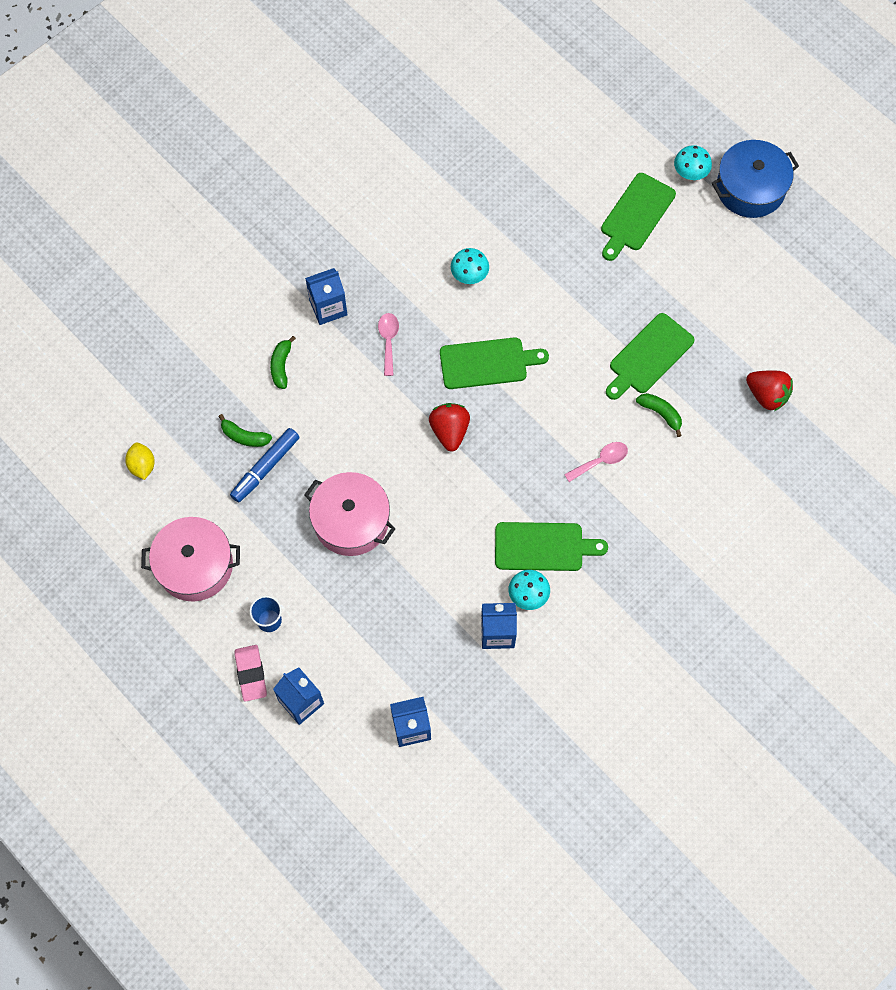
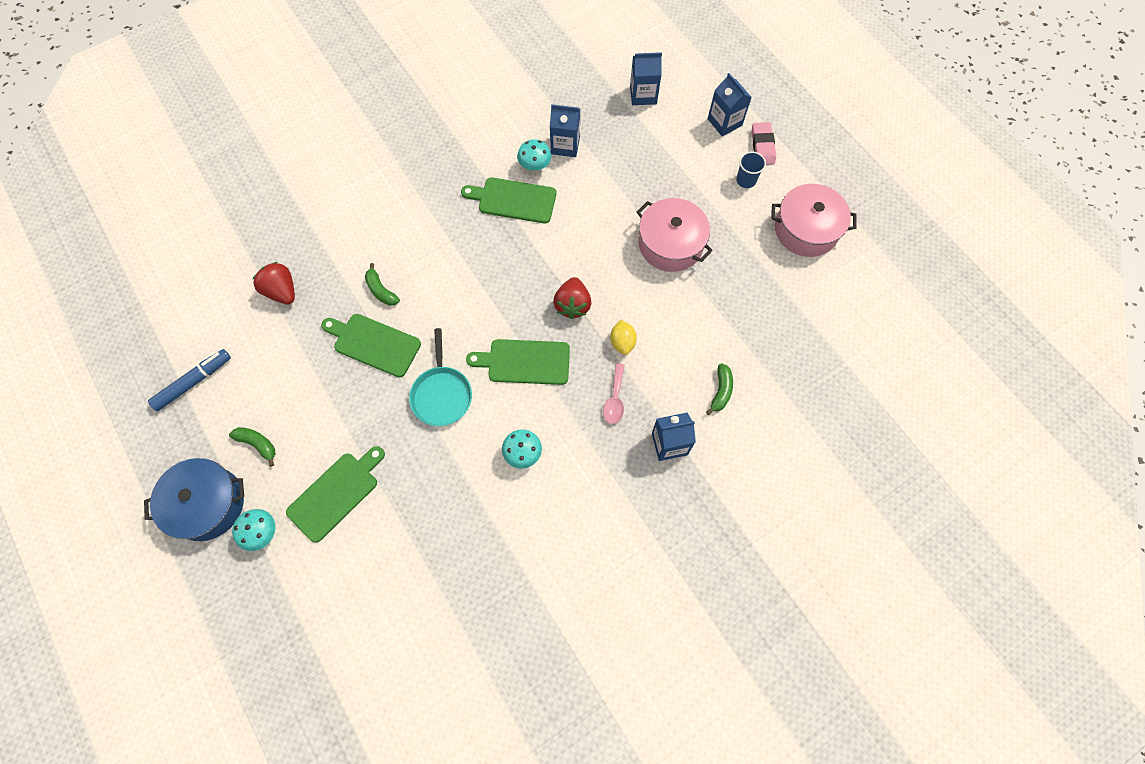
camera: 170 degrees left, 0 degrees up
yellow lemon [125,443,155,480] -> yellow lemon moved to [610,320,637,355]
green banana [218,414,272,447] -> green banana moved to [229,427,275,467]
blue marker [230,428,300,502] -> blue marker moved to [148,349,231,411]
pink spoon [564,442,628,482] -> none
green cutting board [606,313,695,400] -> green cutting board turned 120 degrees counterclockwise [321,314,421,377]
none -> turquoise pan [409,328,472,426]

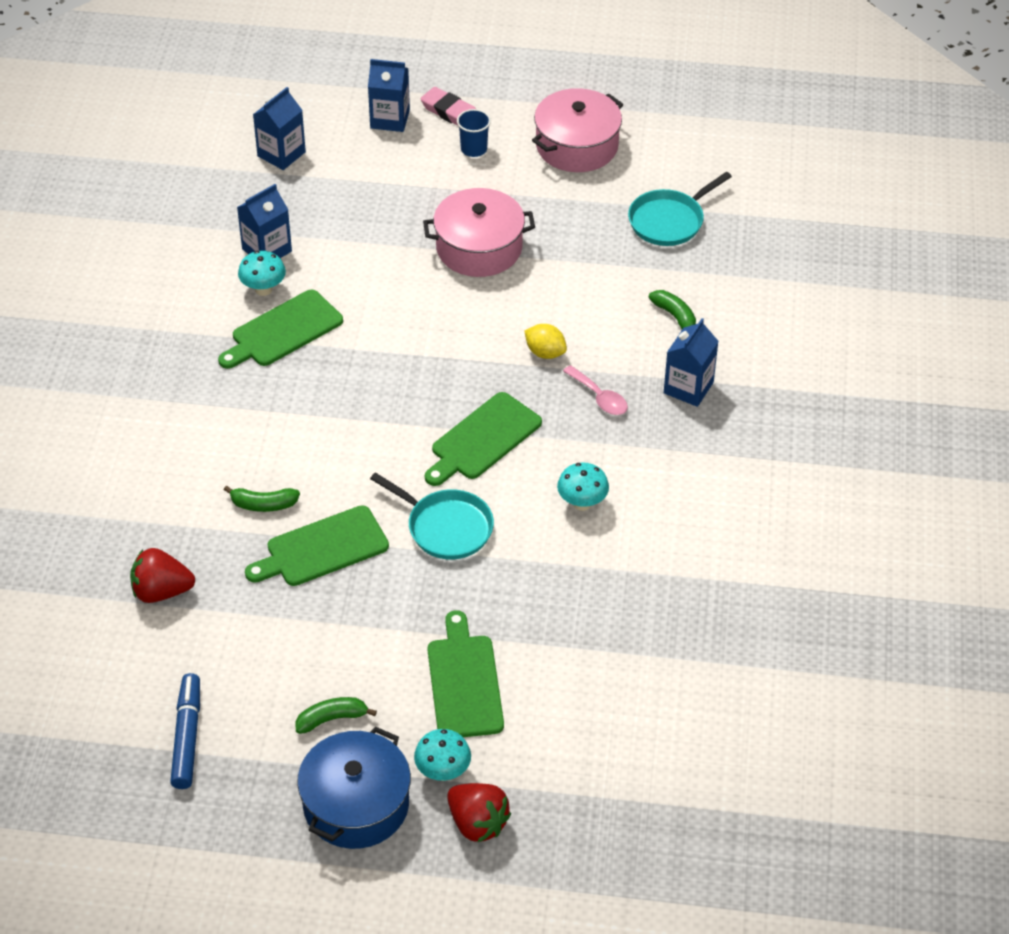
camera: 50 degrees left, 20 degrees down
red strawberry [553,277,591,319] -> red strawberry moved to [447,783,511,843]
none -> turquoise pan [628,172,732,246]

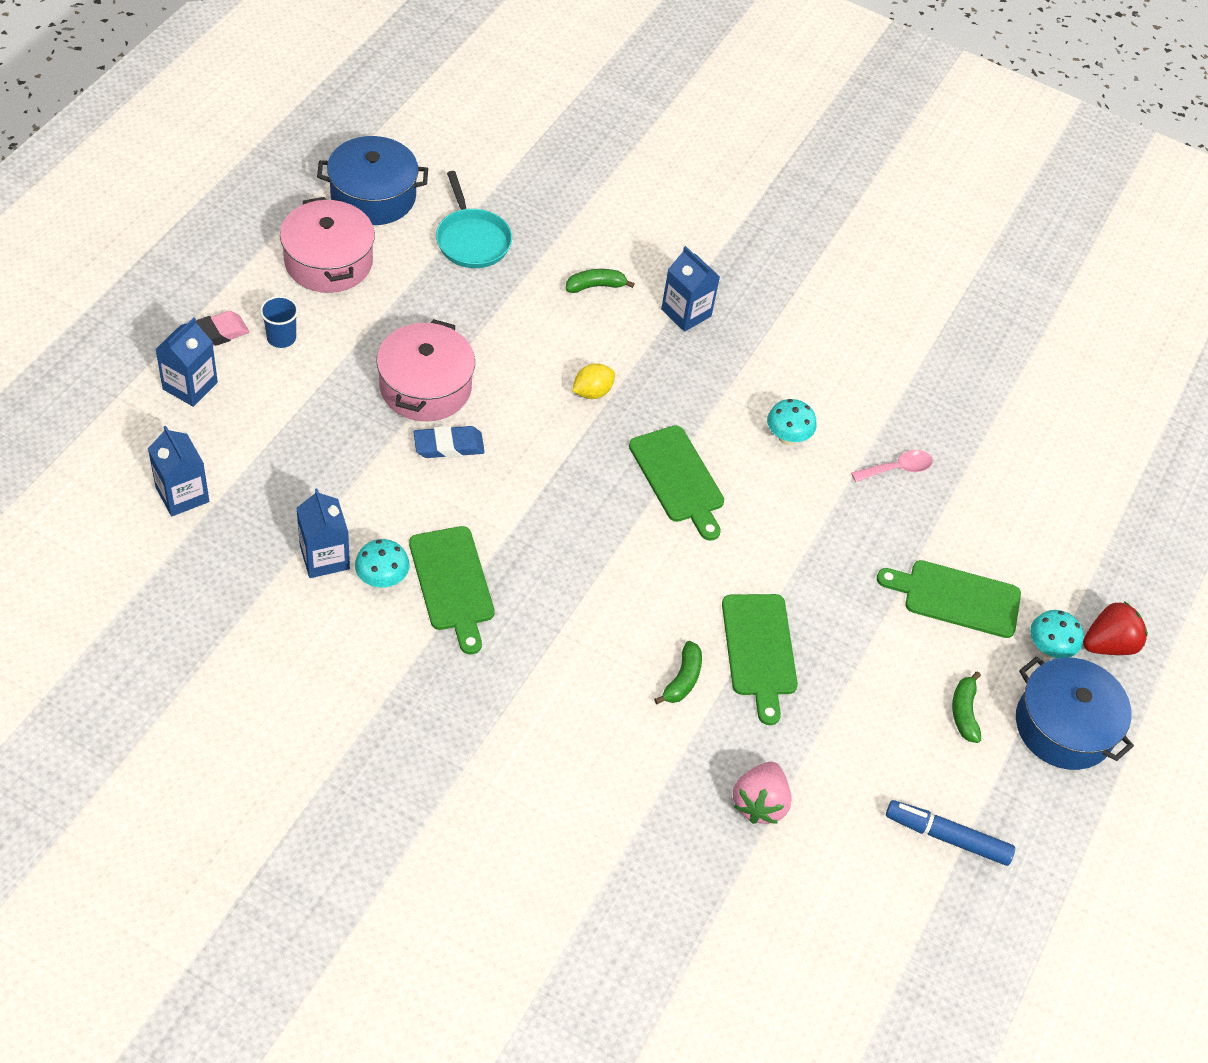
camera: 75 degrees left, 5 degrees up
red strawberry [130,548,195,603] -> pink strawberry [733,762,791,824]
turquoise pan [370,472,494,559] -> none
pink spoon [563,365,628,415] -> pink spoon moved to [851,450,933,482]
none -> blue pot [317,136,428,225]
none -> blue eraser [413,426,485,458]

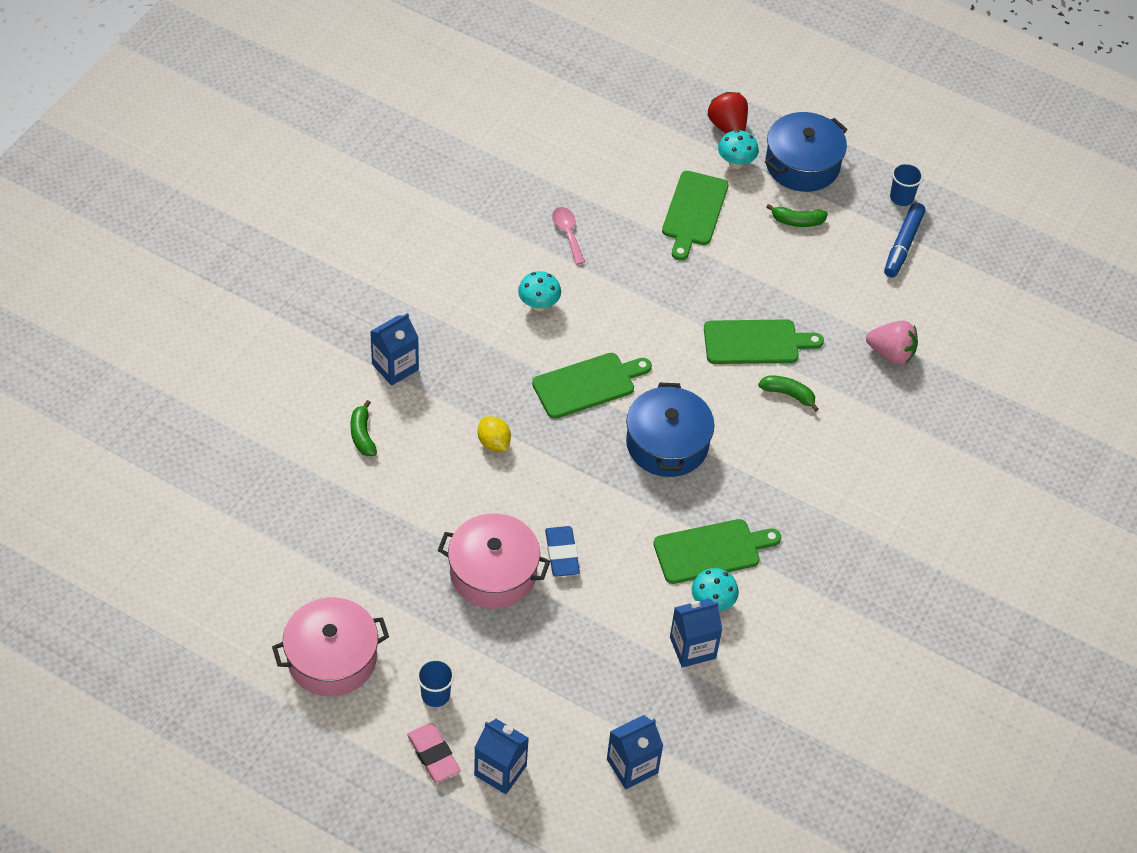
camera: 85 degrees left, 0 degrees up
blue pot [317,136,428,225] -> blue pot moved to [626,382,714,477]
turquoise pan [436,171,512,268] -> none
none -> blue cup [890,163,923,206]

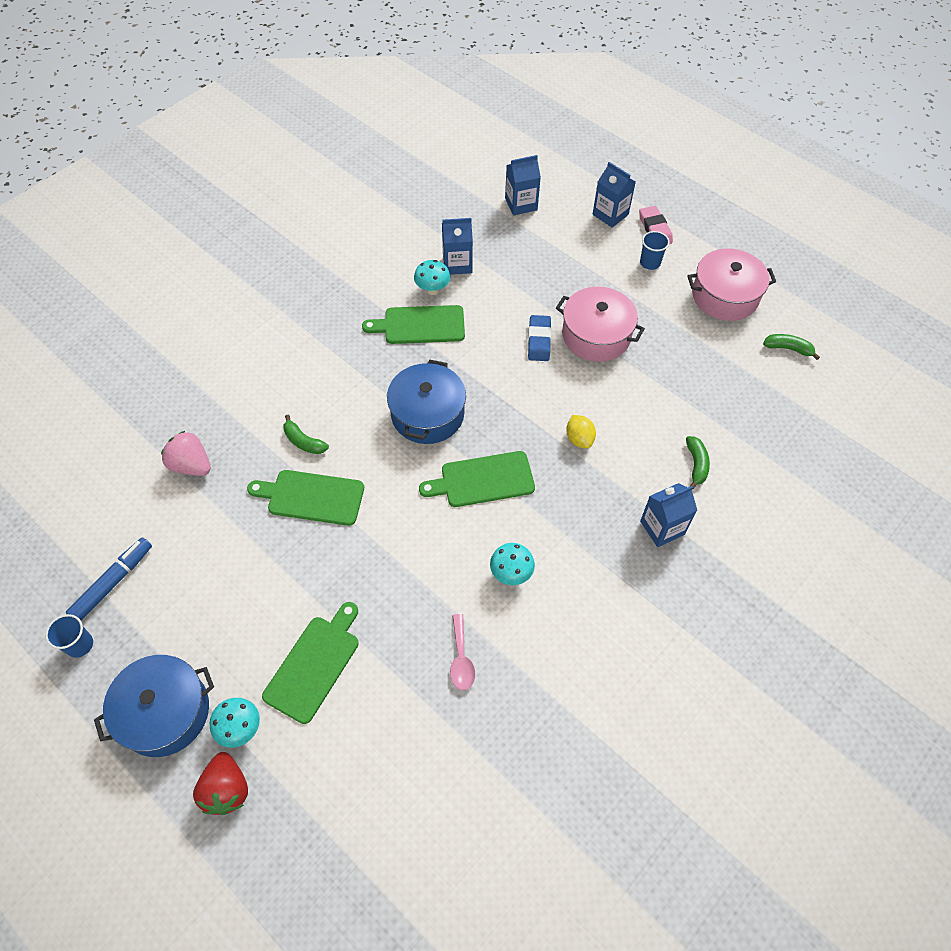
camera: 165 degrees left, 5 degrees up
green banana [767,204,828,227] -> green banana moved to [763,334,820,360]

